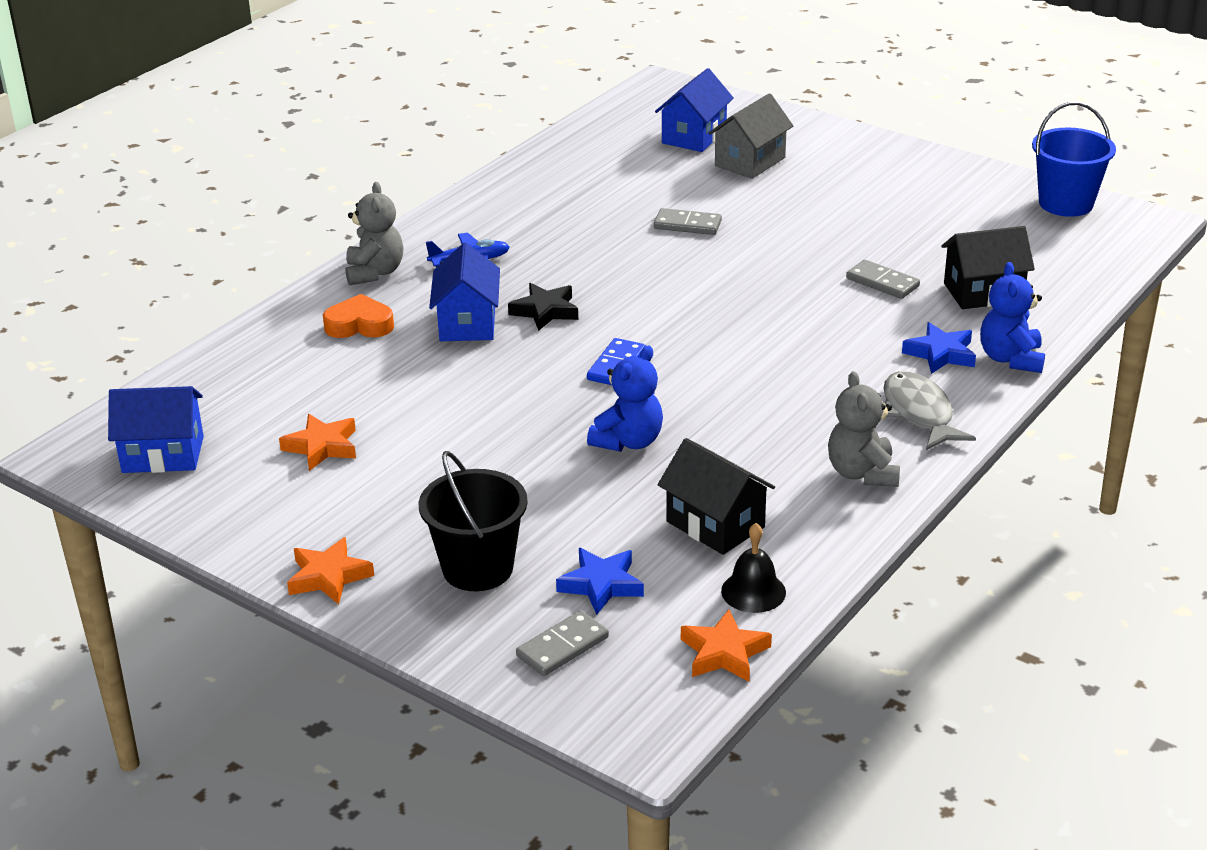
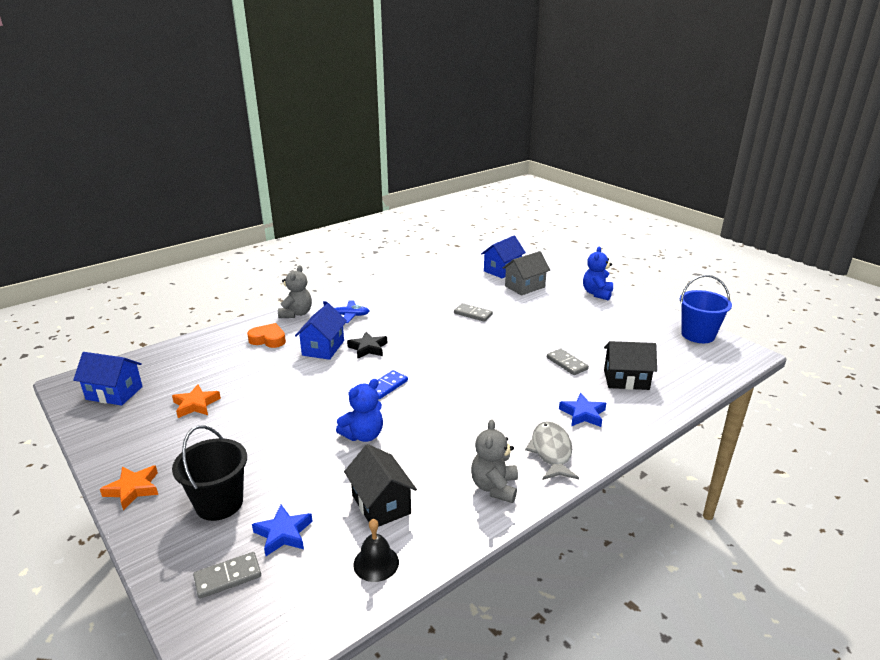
camera: 15 degrees right, 5 degrees down
orange star [681,610,772,682] -> none
blue teddy bear [980,262,1045,373] -> blue teddy bear moved to [583,247,613,301]

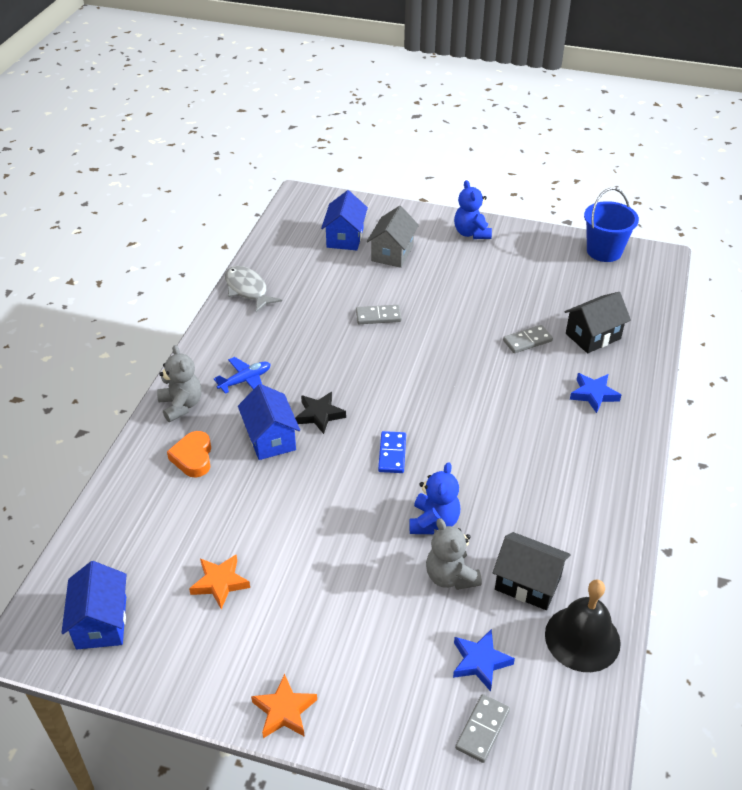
camera: 35 degrees left, 15 degrees up
blue house [73,352,143,406] -> blue house turned 75 degrees counterclockwise [61,561,127,649]
black bucket [172,425,247,521] -> none
orange heart [247,323,286,348] -> orange heart turned 75 degrees counterclockwise [167,431,211,478]
black bell [353,519,399,582] -> black bell [545,579,621,672], size x1.64
grey teddy bear [471,419,518,503] -> grey teddy bear moved to [426,518,482,590]
grey fish [525,421,579,480] -> grey fish moved to [225,266,282,313]
grey domino [547,349,589,375] -> grey domino turned 45 degrees counterclockwise [503,325,553,353]

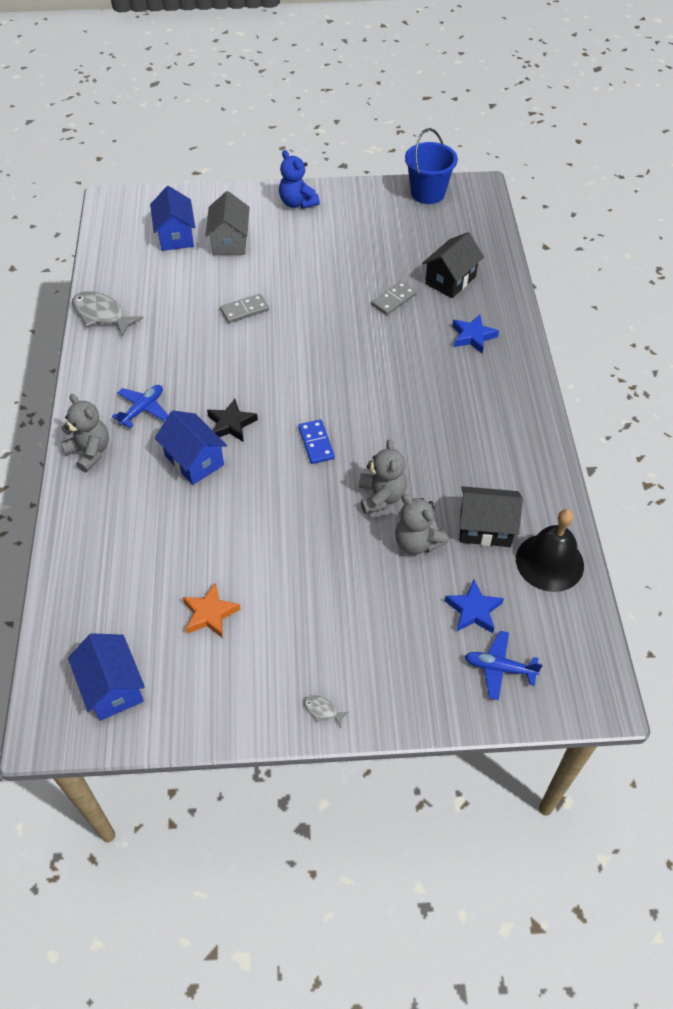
camera: 20 degrees left, 10 degrees up
orange heart [167,431,211,478] -> none
orange star [251,674,317,738] -> grey fish [303,695,349,728]
blue teddy bear [409,462,460,534] -> grey teddy bear [359,439,407,514]
grey domino [455,694,510,763] -> blue plane [465,631,543,700]

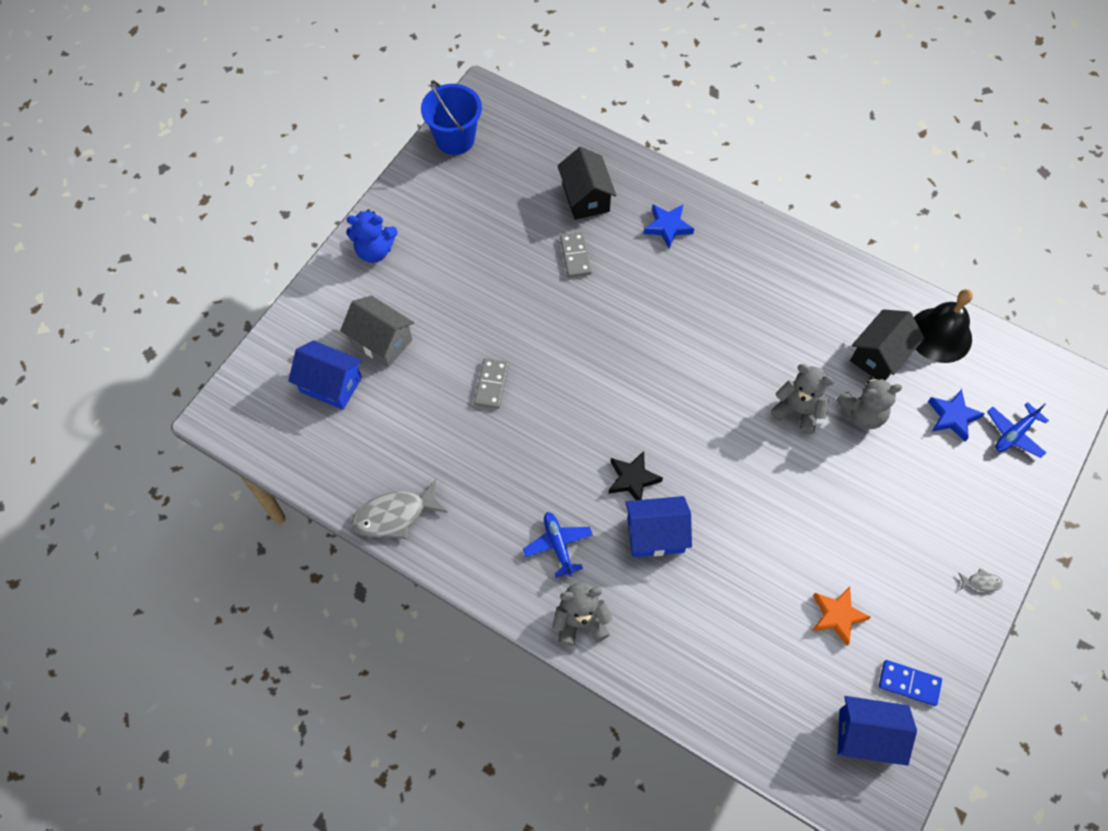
camera: 55 degrees left, 10 degrees up
blue domino [298,419,335,464] -> blue domino moved to [879,660,942,706]
grey fish [303,695,349,728] -> grey fish turned 150 degrees counterclockwise [958,568,1003,592]

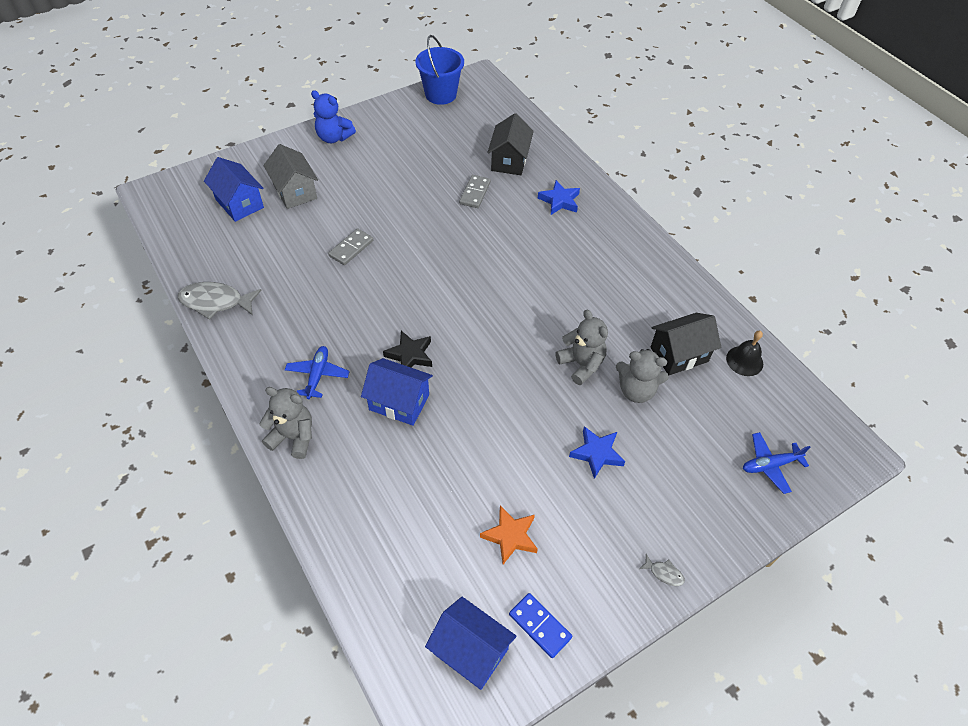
camera: 25 degrees right, 10 degrees down
black bell [914,289,973,363] -> black bell [726,331,763,376], size x0.61
blue star [928,389,985,442] -> blue star moved to [569,426,625,479]

